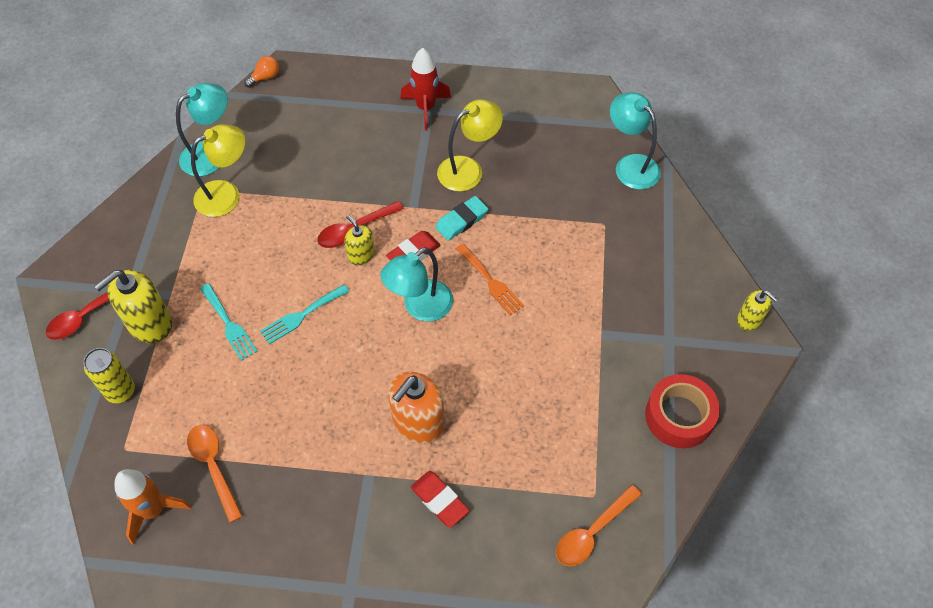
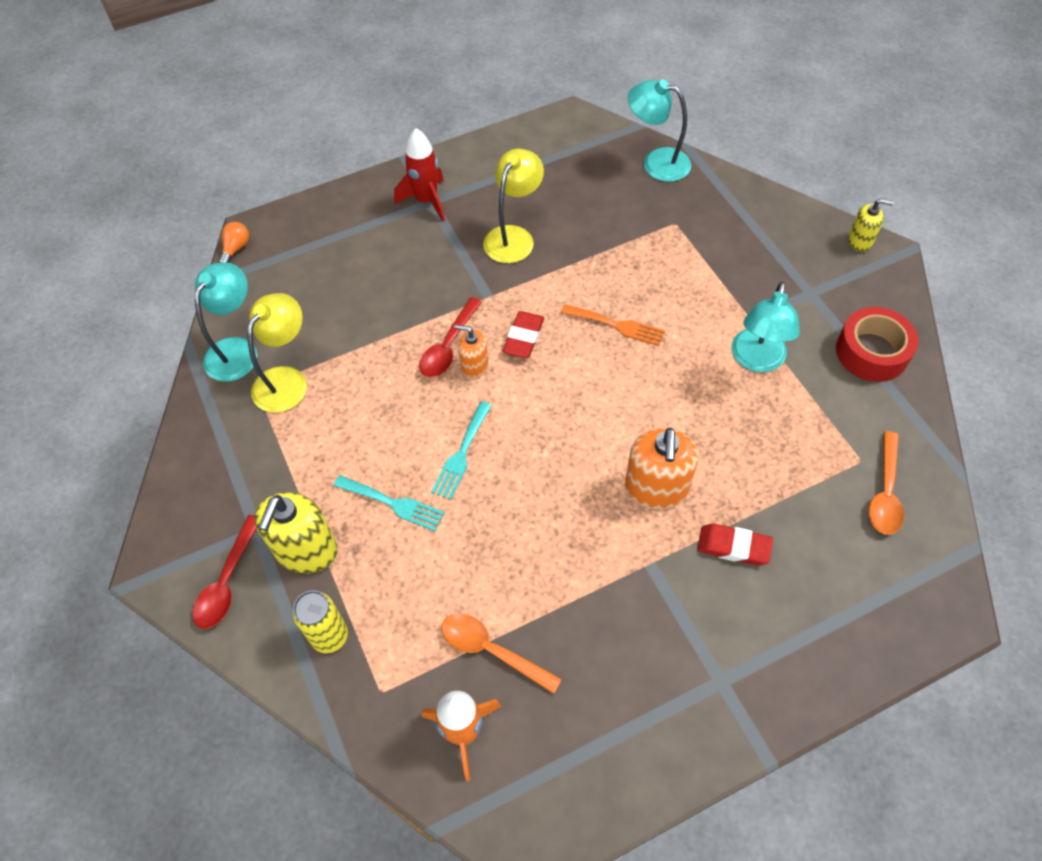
camera: 30 degrees left, 0 degrees up
yellow soap dispenser [344,215,375,265] -> orange soap dispenser [454,325,488,379]
turquoise lamp [380,247,453,322] -> turquoise lamp moved to [732,282,800,372]
turquoise eraser [435,196,488,241] -> none

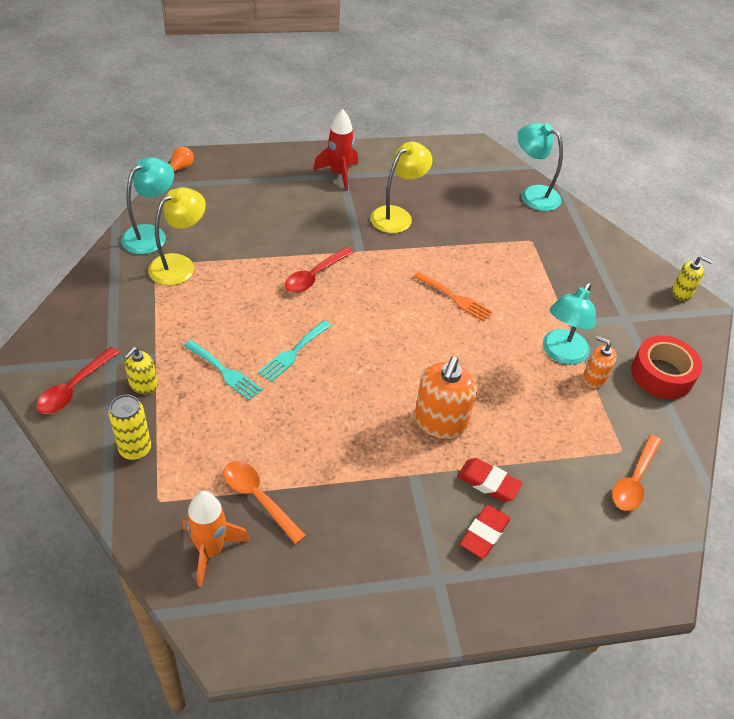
camera: 10 degrees right, 10 degrees down
yellow soap dispenser [255,493,337,574] -> yellow soap dispenser [124,347,158,394], size x0.57
orange soap dispenser [454,325,488,379] -> orange soap dispenser moved to [583,336,617,388]
red eraser [503,311,544,358] -> red eraser moved to [460,505,511,559]

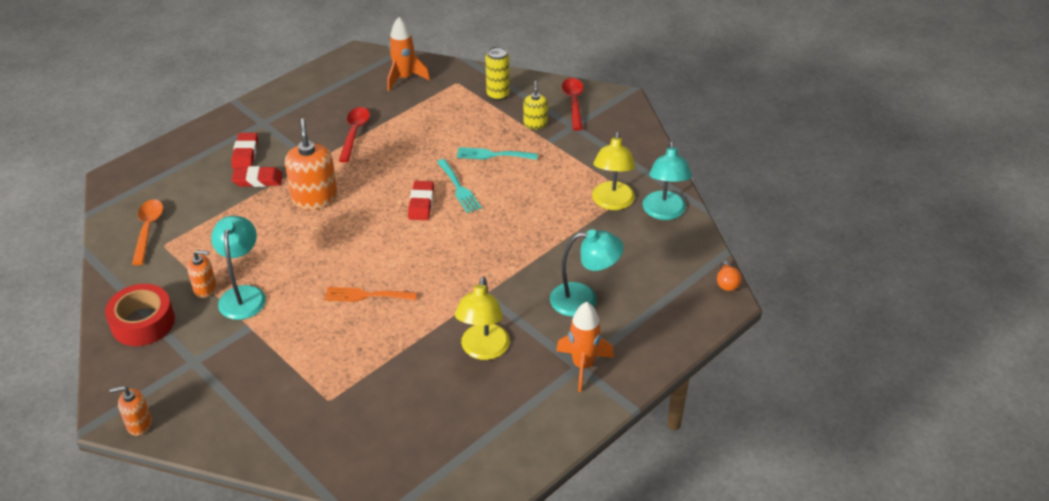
camera: 150 degrees right, 5 degrees down
orange spoon [224,461,306,544] -> none
turquoise fork [258,320,331,382] -> turquoise fork turned 150 degrees clockwise [437,159,482,213]
red spoon [285,247,353,293] -> red spoon moved to [339,107,370,163]
red rocket [313,109,358,191] -> orange rocket [556,302,614,392]
turquoise lamp [517,123,563,211] -> turquoise lamp moved to [550,229,624,317]
yellow soap dispenser [672,256,713,301] -> orange soap dispenser [110,386,152,436]
none -> red eraser [408,181,434,220]

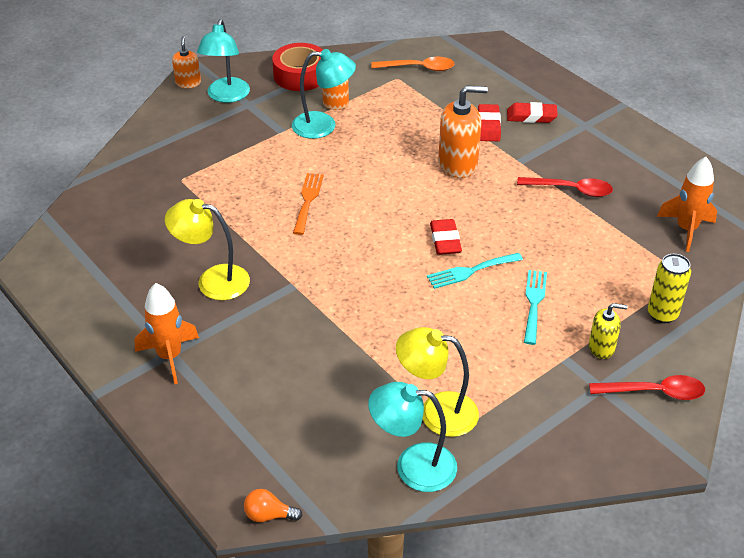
camera: 95 degrees right, 0 degrees up
red eraser [408,181,434,220] -> red eraser turned 75 degrees clockwise [430,219,462,255]
turquoise lamp [550,229,624,317] -> turquoise lamp moved to [197,19,250,103]

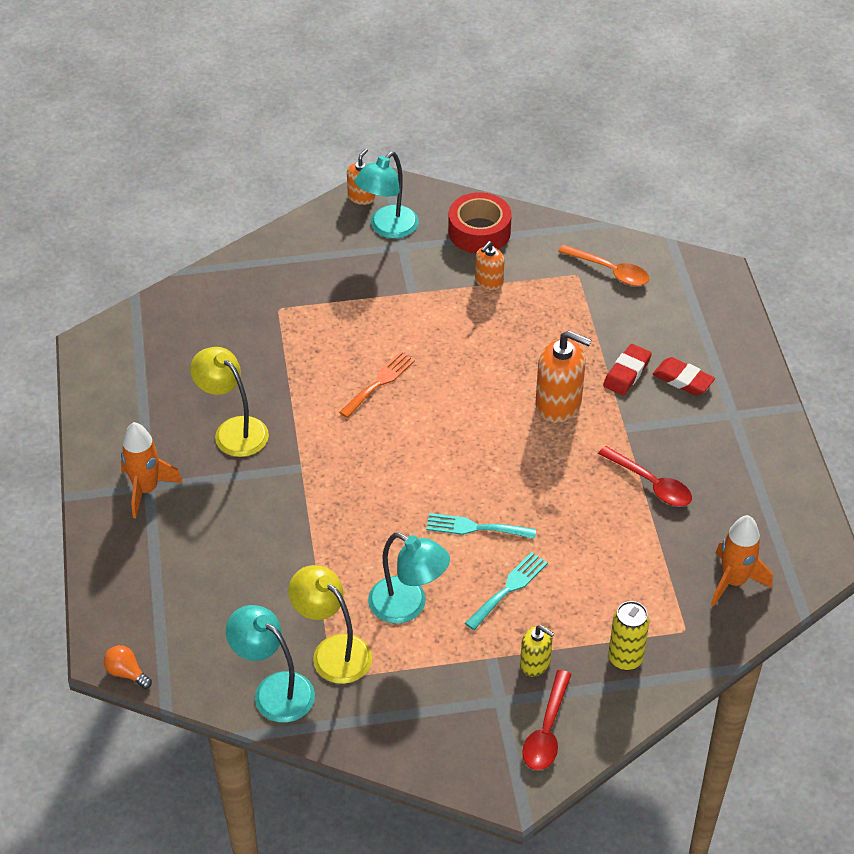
camera: 30 degrees right, 5 degrees up
turquoise lamp [292,49,356,139] -> turquoise lamp moved to [368,533,450,624]
red eraser [430,219,462,255] -> none
red spoon [589,375,705,400] -> red spoon turned 75 degrees clockwise [522,670,572,770]

